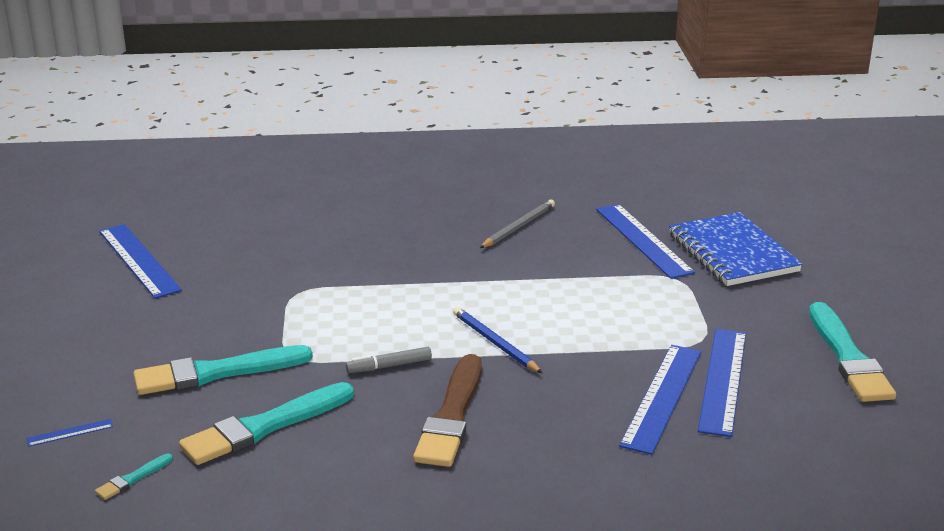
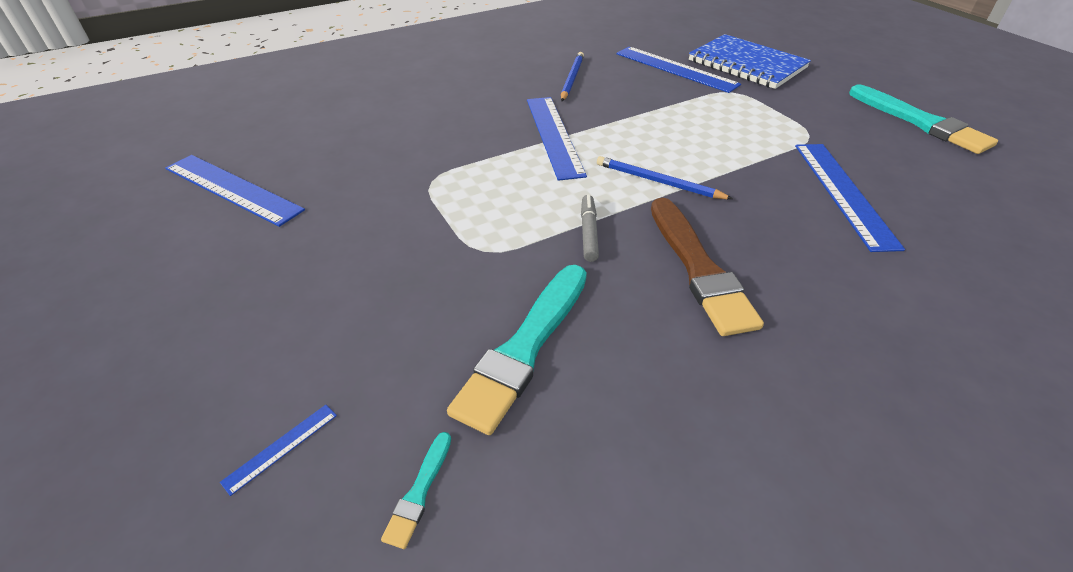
camera: 25 degrees left, 15 degrees up
turquoise brush [134,345,313,395] -> none
grey marker [346,347,432,373] -> grey marker turned 135 degrees clockwise [581,195,599,262]
grey pencil [480,200,555,248] -> blue pencil [561,52,584,101]
blue ruler [698,329,746,437] -> blue ruler moved to [527,97,587,181]

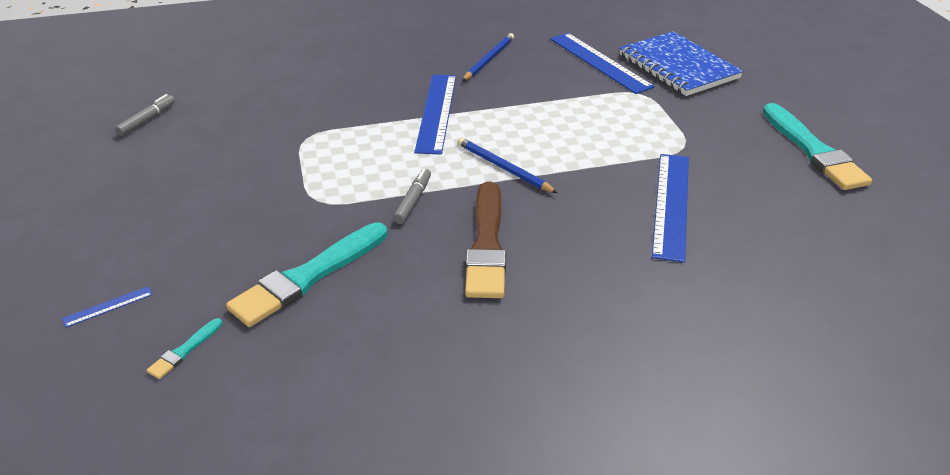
camera: 15 degrees right, 5 degrees down
blue ruler [165,155,305,227] -> grey marker [115,94,175,136]

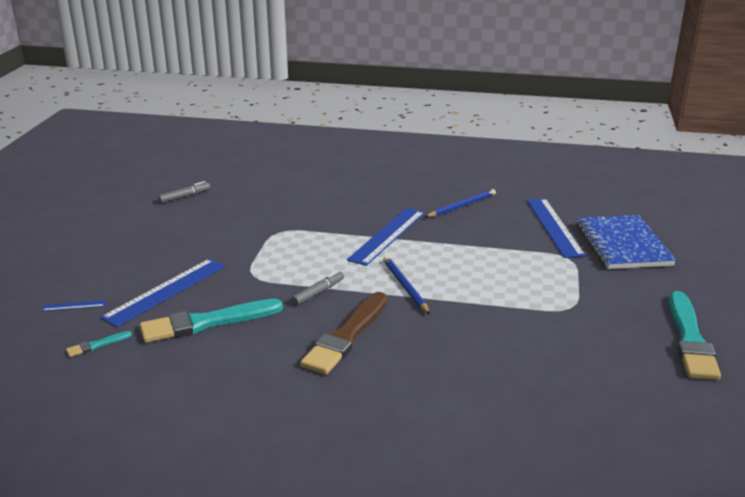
camera: 25 degrees right, 10 degrees down
blue ruler [652,154,689,263] -> blue ruler moved to [100,259,225,327]

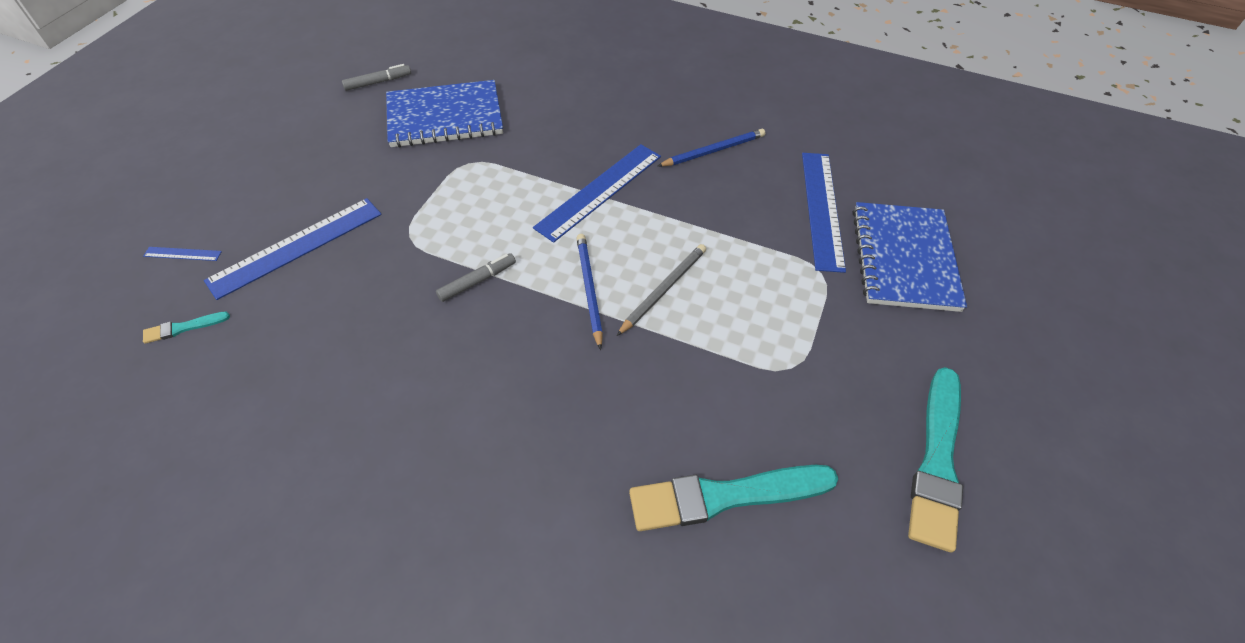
camera: 10 degrees right, 25 degrees up
turquoise brush [140,299,283,343] -> turquoise brush moved to [629,465,838,531]
brown brush [300,292,387,375] -> none
none -> blue notebook [386,80,503,148]
none -> grey pencil [617,244,706,336]

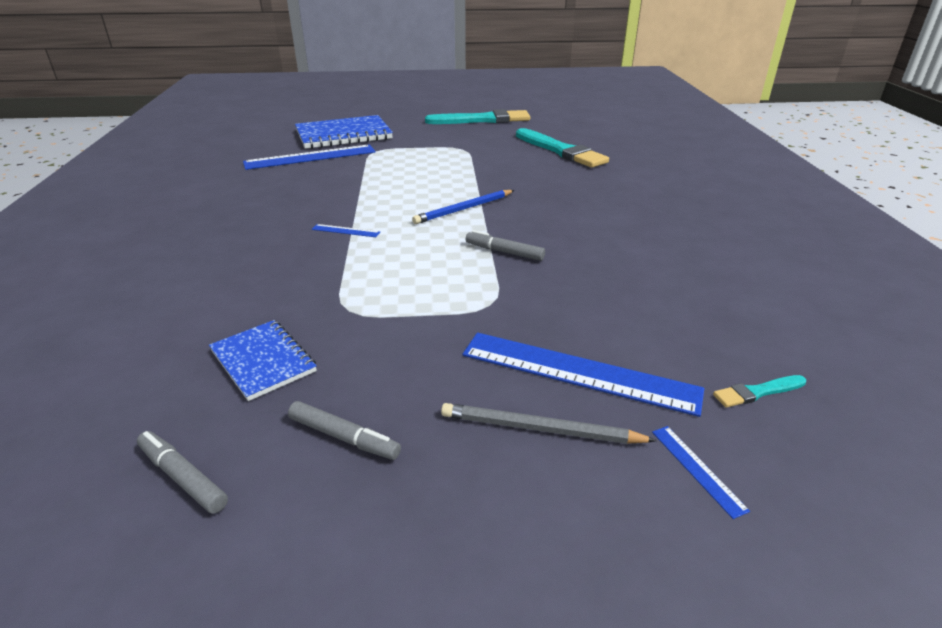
camera: 115 degrees left, 20 degrees down
turquoise brush [143,312,230,344] -> turquoise brush turned 120 degrees clockwise [713,375,806,408]
blue notebook [386,80,503,148] -> blue notebook [209,320,317,401], size x0.58
blue ruler [533,144,661,243] -> blue ruler [312,224,380,237], size x0.42
grey pencil [617,244,706,336] -> grey pencil moved to [441,403,657,444]
blue pencil [658,129,765,166] -> none
none -> grey marker [288,401,401,460]

